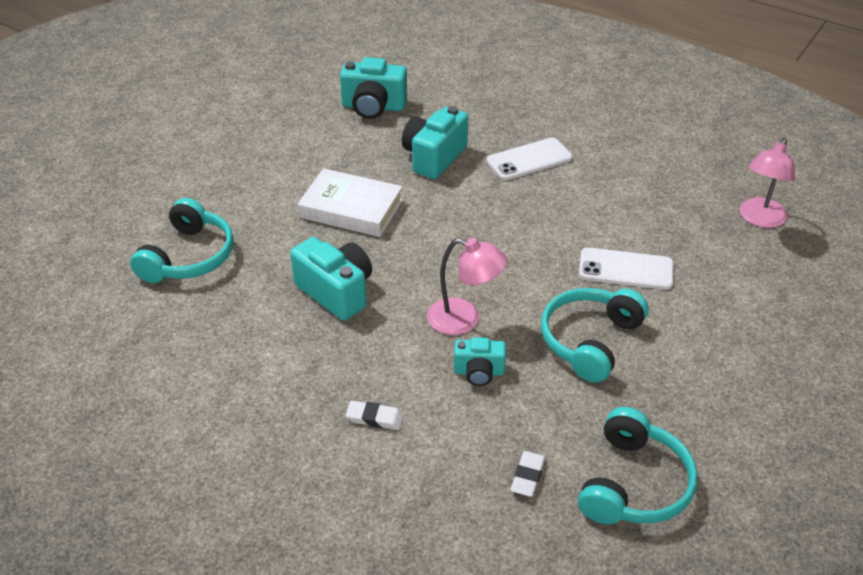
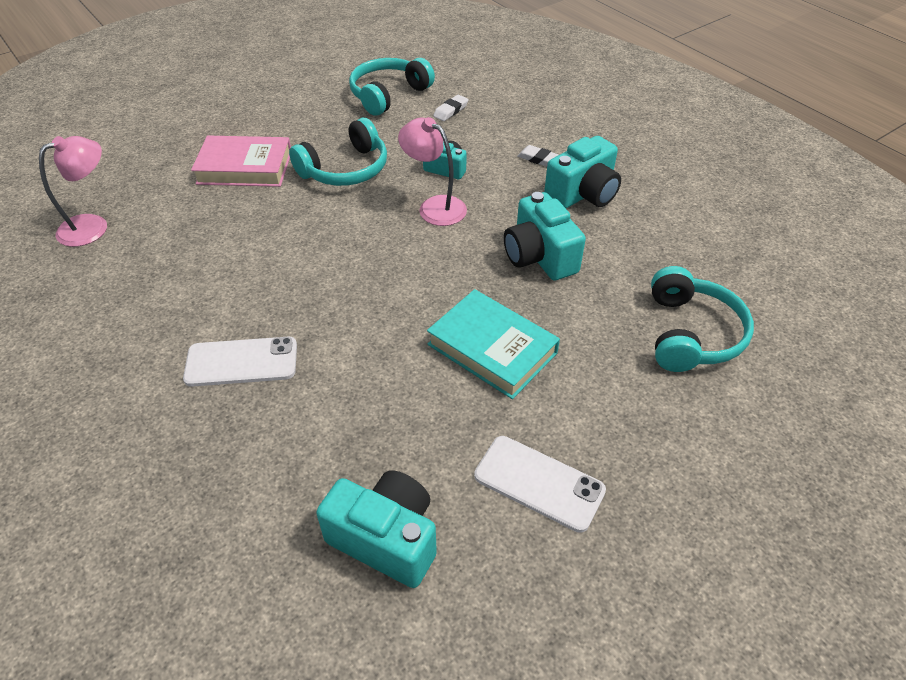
camera: 160 degrees left, 5 degrees up
turquoise headphones [130,198,234,283] -> turquoise headphones turned 150 degrees clockwise [651,266,754,372]
white book [298,168,403,237] -> turquoise book [427,289,560,399]
turquoise camera [402,106,468,179] -> turquoise camera moved to [544,136,621,208]
white phone [579,248,673,290] -> white phone moved to [474,436,606,533]
none -> pink book [191,135,291,187]

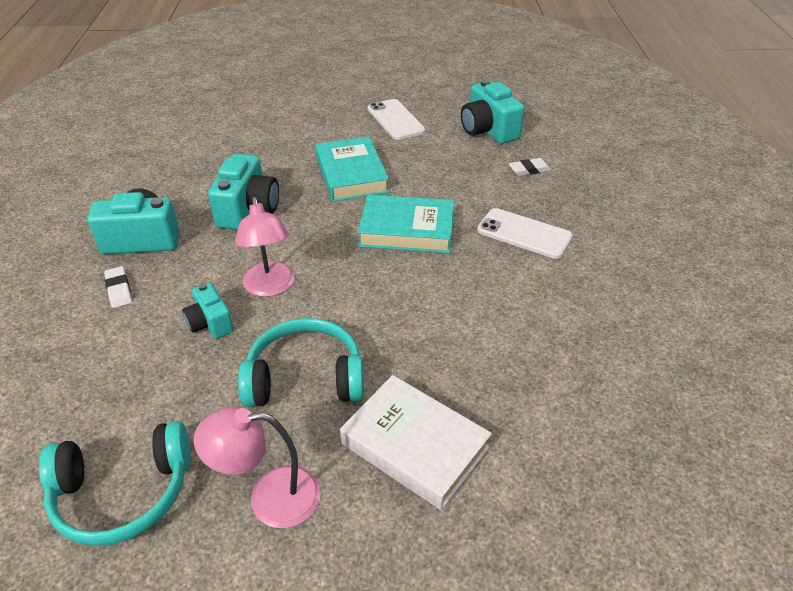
camera: 145 degrees left, 5 degrees down
pink lamp [39,136,107,247] -> pink lamp moved to [194,406,321,528]
pink book [191,135,291,187] -> white book [340,375,492,510]
white eraser [433,95,469,121] -> white eraser moved to [509,158,551,176]
turquoise headphones [651,266,754,372] -> none
none -> turquoise book [358,195,454,253]

